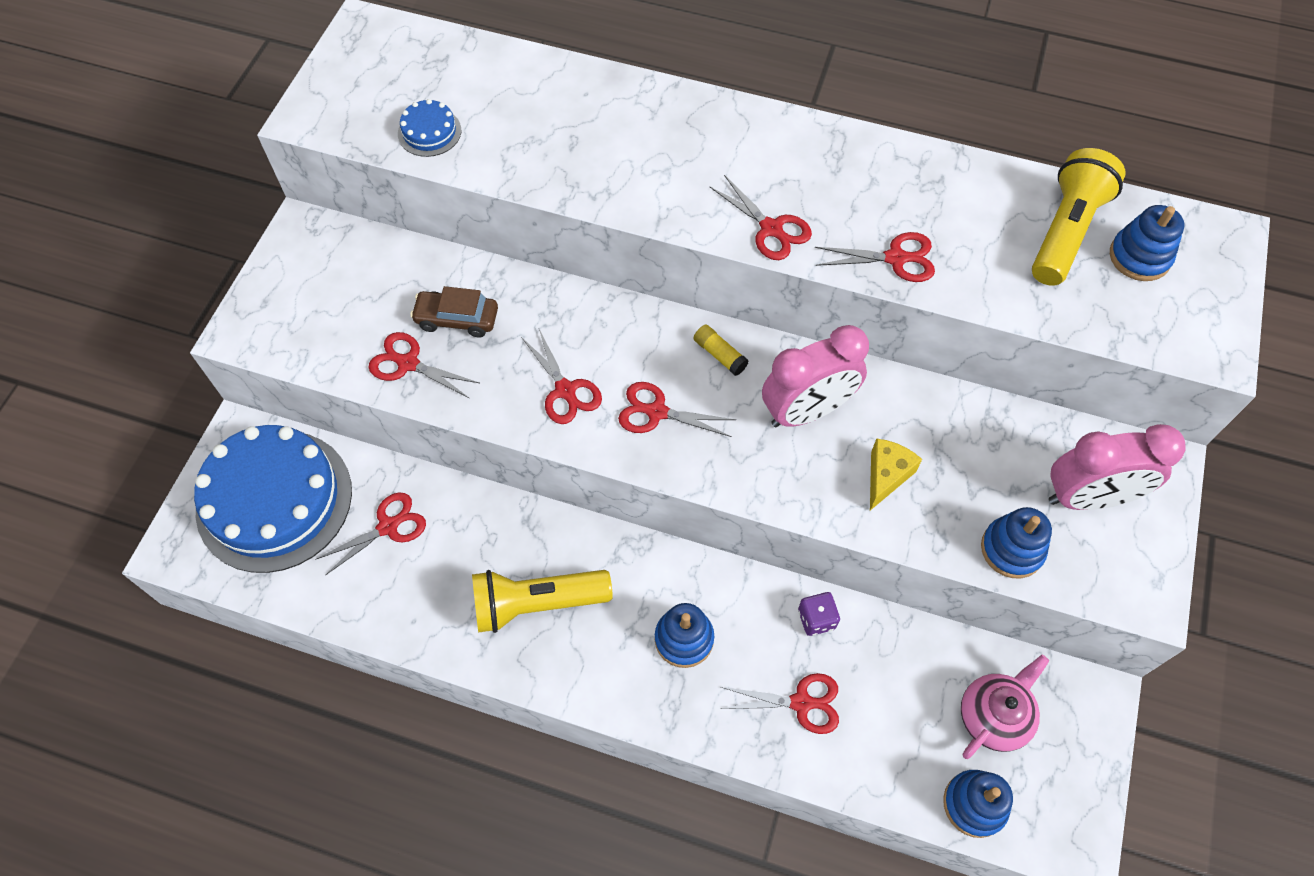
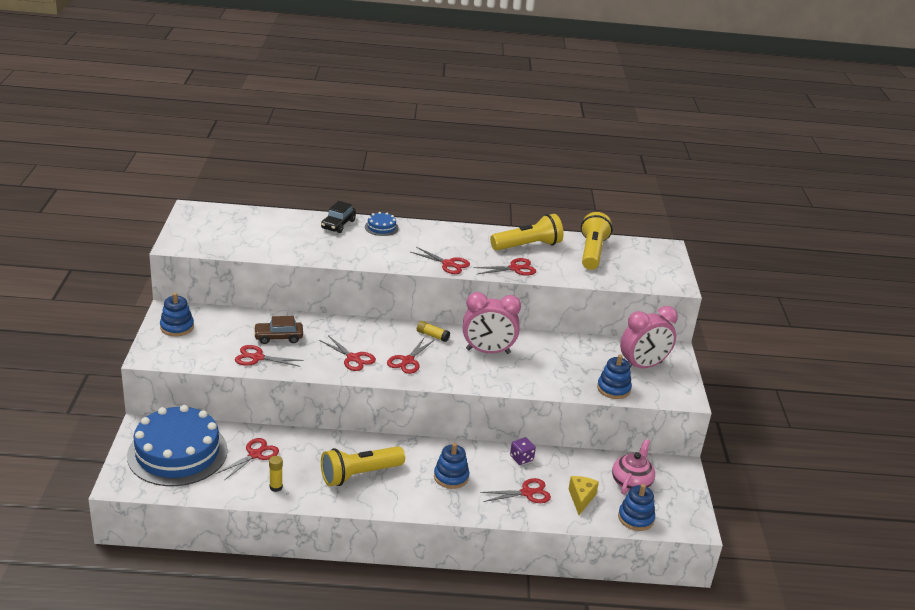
camera: 20 degrees left, 30 degrees down
blue cake [398,99,461,157] -> blue cake moved to [365,212,399,236]
red scissors [618,382,736,437] -> red scissors turned 60 degrees counterclockwise [387,338,434,374]
pink clock [762,325,869,427] -> pink clock turned 45 degrees clockwise [463,292,521,354]
yellow cheese [870,439,922,510] -> yellow cheese moved to [569,476,599,515]
blue stacking toy [1110,205,1185,281] -> blue stacking toy moved to [160,293,194,336]
none -> yellow glue stick [269,456,283,492]
none -> black car [321,201,356,233]
none -> yellow flashlight [490,214,564,251]

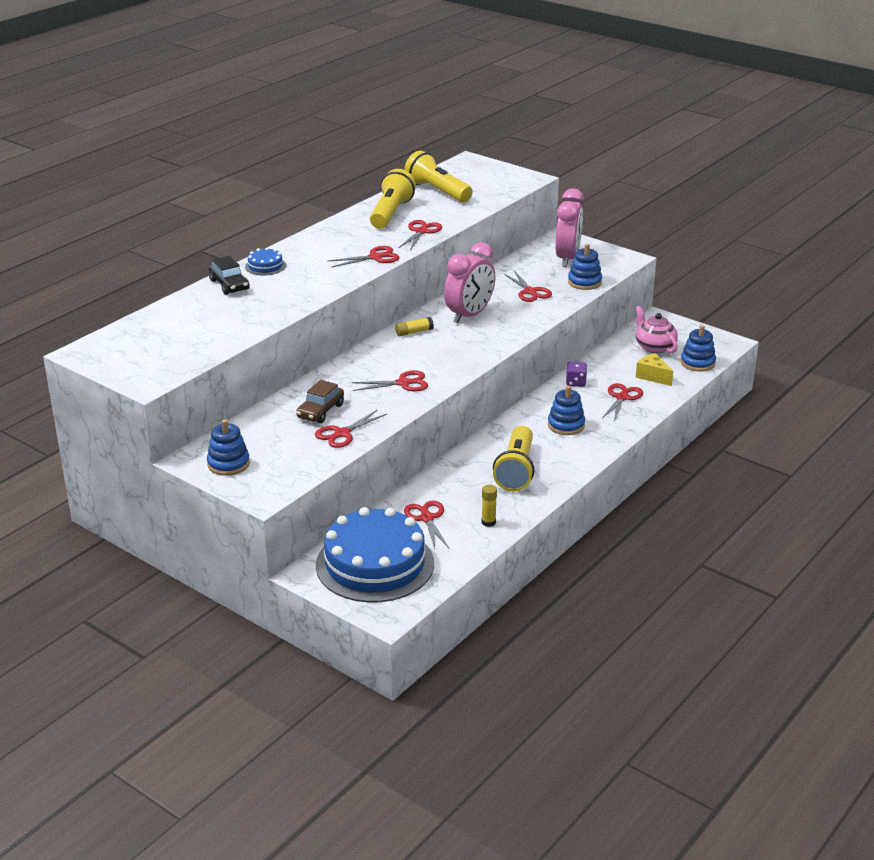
camera: 50 degrees left, 0 degrees up
red scissors [387,338,434,374] -> red scissors moved to [504,271,552,302]

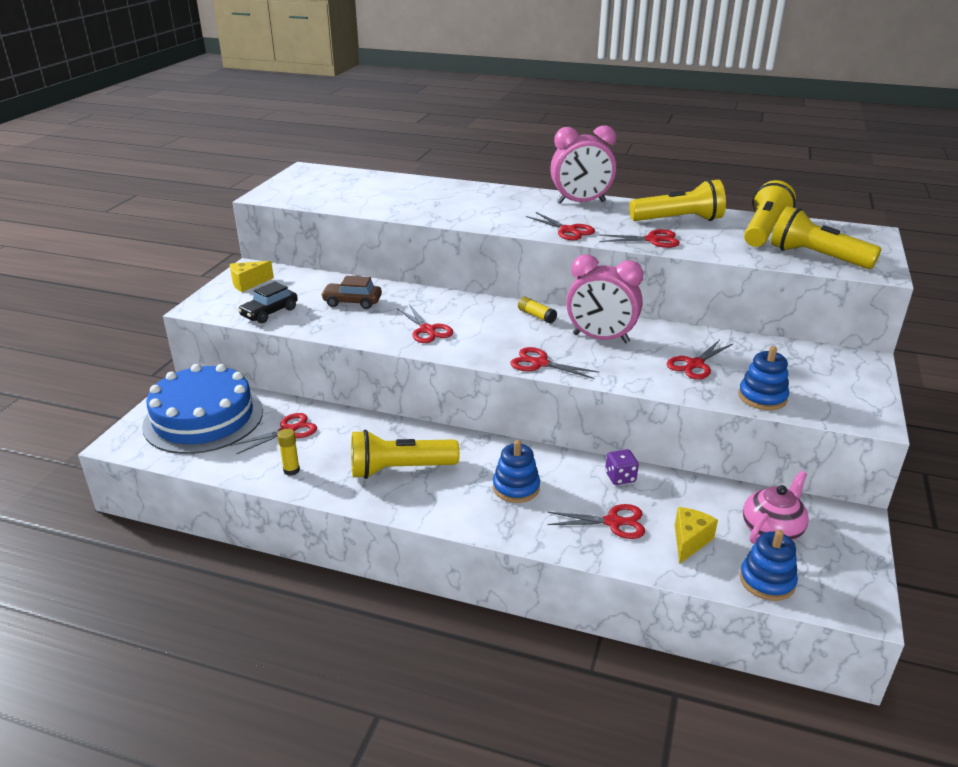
camera: 70 degrees right, 0 degrees up
blue stacking toy [207,419,250,476] -> yellow cheese [230,261,274,292]
black car [209,256,249,295] -> black car moved to [238,281,298,323]
blue cake [245,247,286,275] -> none
red scissors [315,410,387,448] -> red scissors moved to [510,347,599,379]
pink clock [555,188,584,267] -> pink clock moved to [550,125,616,204]
none -> yellow flashlight [771,206,882,269]

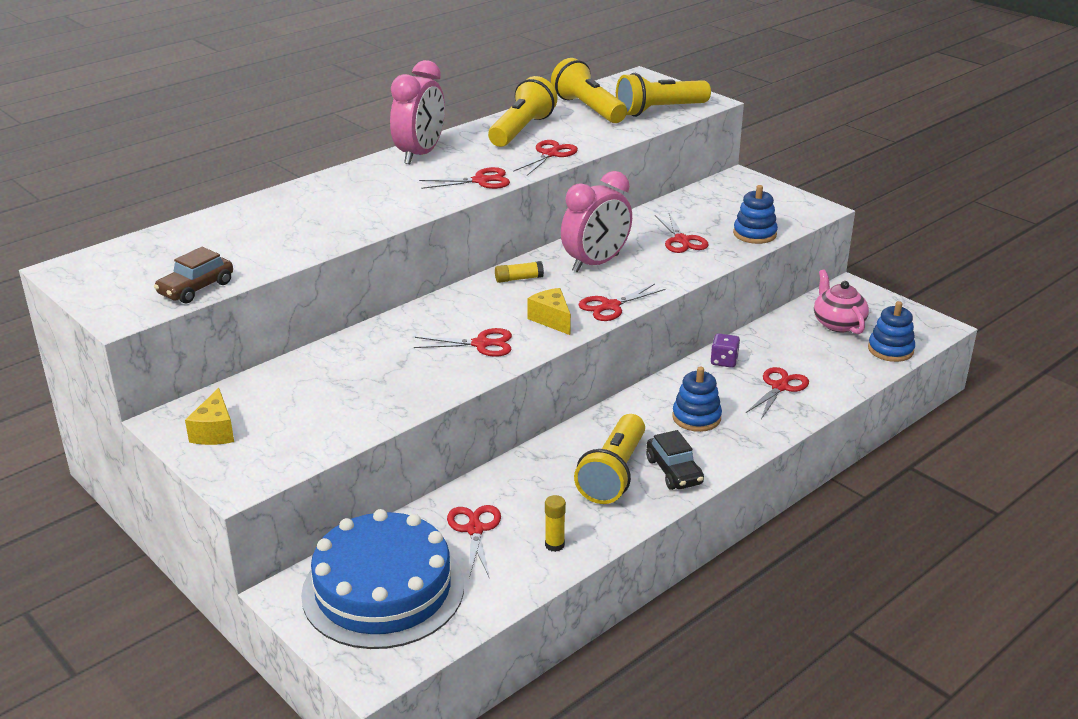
camera: 60 degrees left, 0 degrees up
black car [238,281,298,323] -> black car moved to [646,430,704,490]
brown car [321,276,382,309] -> brown car moved to [154,247,233,303]
yellow cheese [675,507,718,564] -> yellow cheese moved to [527,288,571,335]

